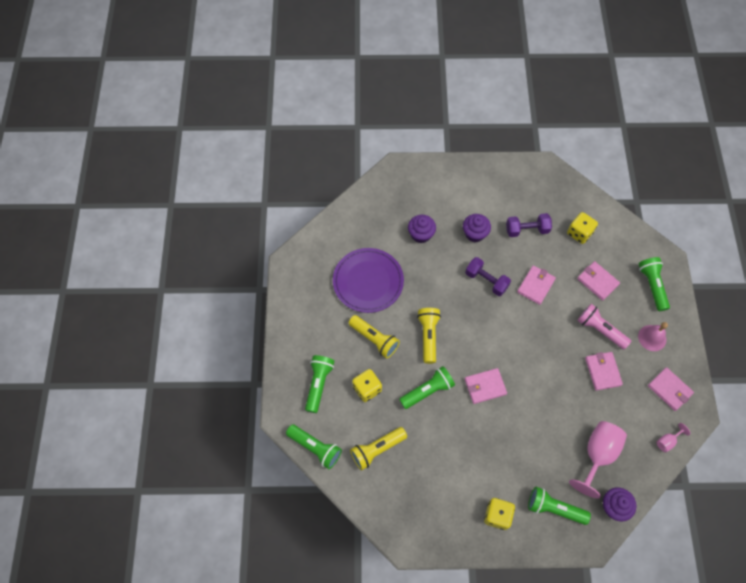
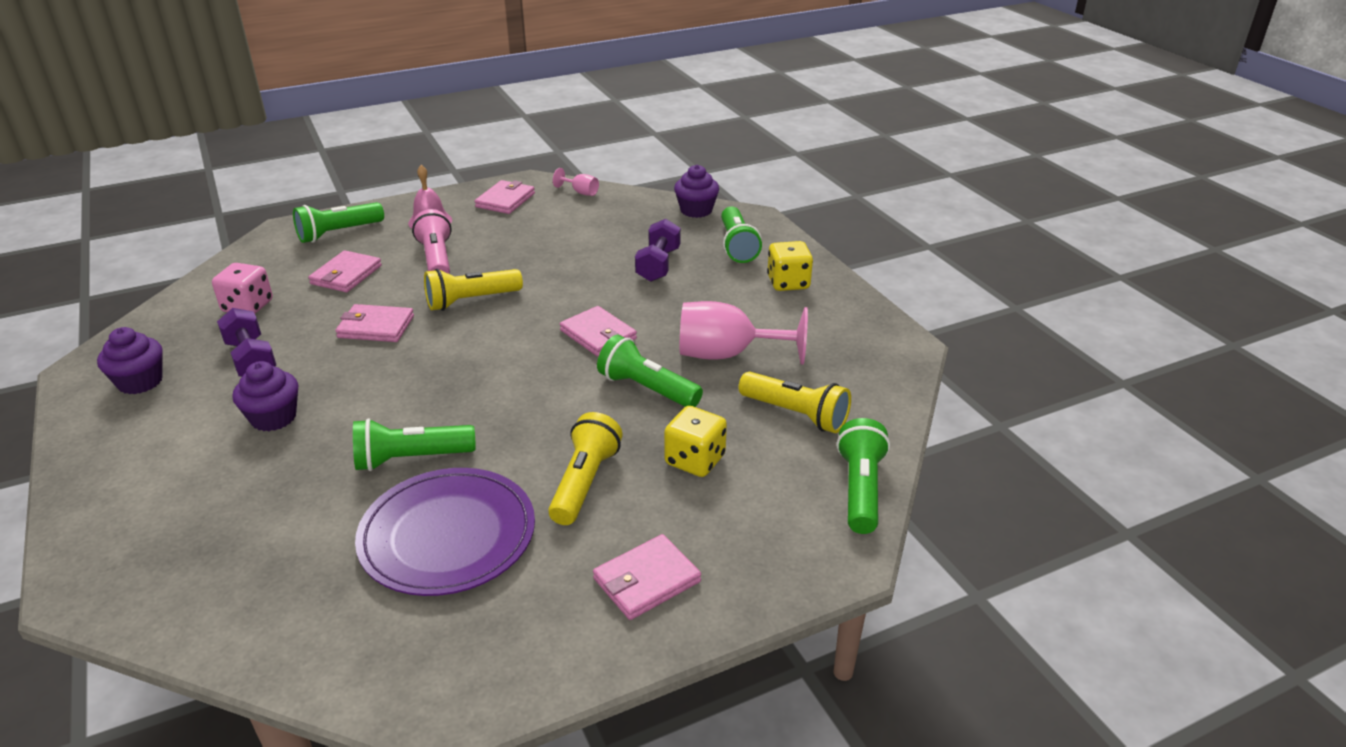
camera: 115 degrees left, 30 degrees down
green flashlight [305,355,335,413] -> green flashlight moved to [353,418,476,471]
purple cupcake [408,215,436,243] -> purple cupcake moved to [97,327,163,394]
yellow flashlight [417,308,441,364] -> yellow flashlight moved to [424,269,523,311]
purple dumbbell [465,257,511,296] -> purple dumbbell moved to [635,219,681,282]
yellow dice [567,212,598,244] -> pink dice [212,263,273,314]
pink goblet [569,421,627,498] -> pink goblet moved to [680,301,808,365]
pink flashlight [577,304,631,350] -> pink flashlight turned 150 degrees clockwise [412,209,451,274]
pink wallet [585,352,623,391] -> pink wallet moved to [593,534,701,620]

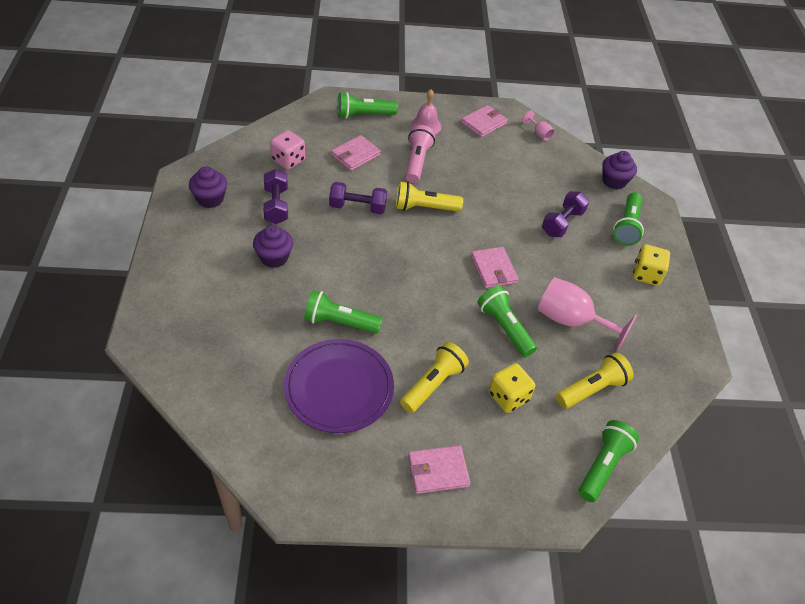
camera: 20 degrees right, 15 degrees up
pink wallet [335,304,414,342] -> purple dumbbell [329,182,387,214]
yellow flashlight [739,372,851,433] -> yellow flashlight turned 90 degrees counterclockwise [556,352,634,409]

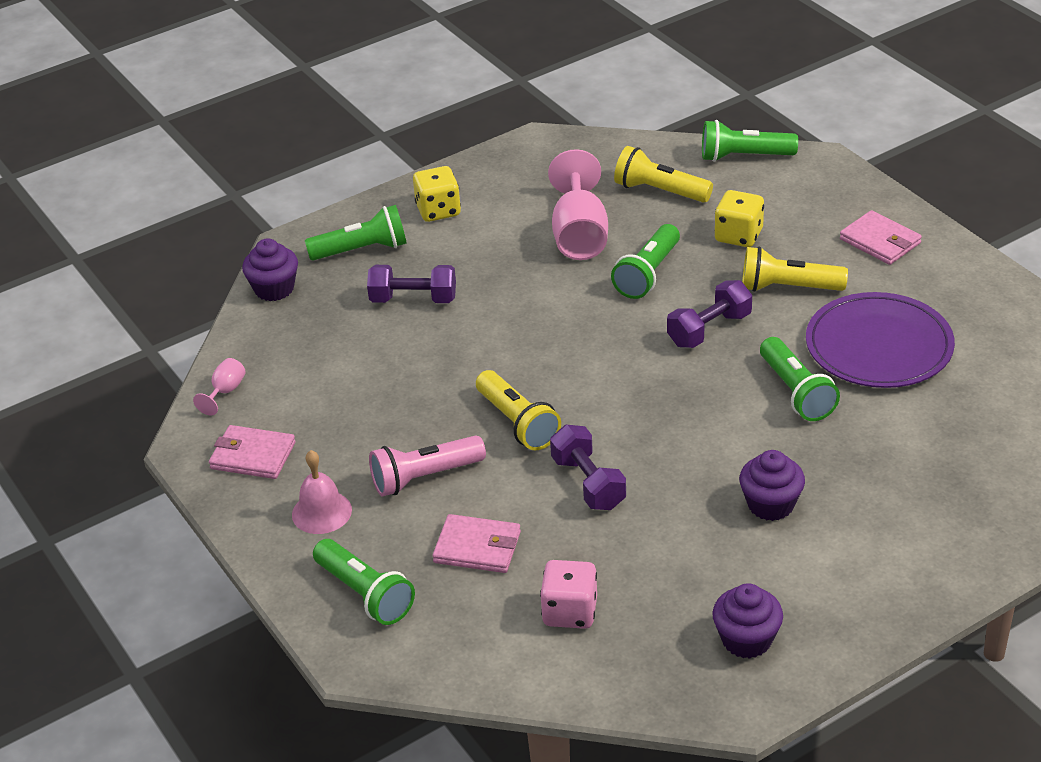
camera: 115 degrees left, 10 degrees down
purple dumbbell [263,169,288,224] -> purple dumbbell moved to [667,280,752,348]
pink wallet [471,247,519,288] -> none

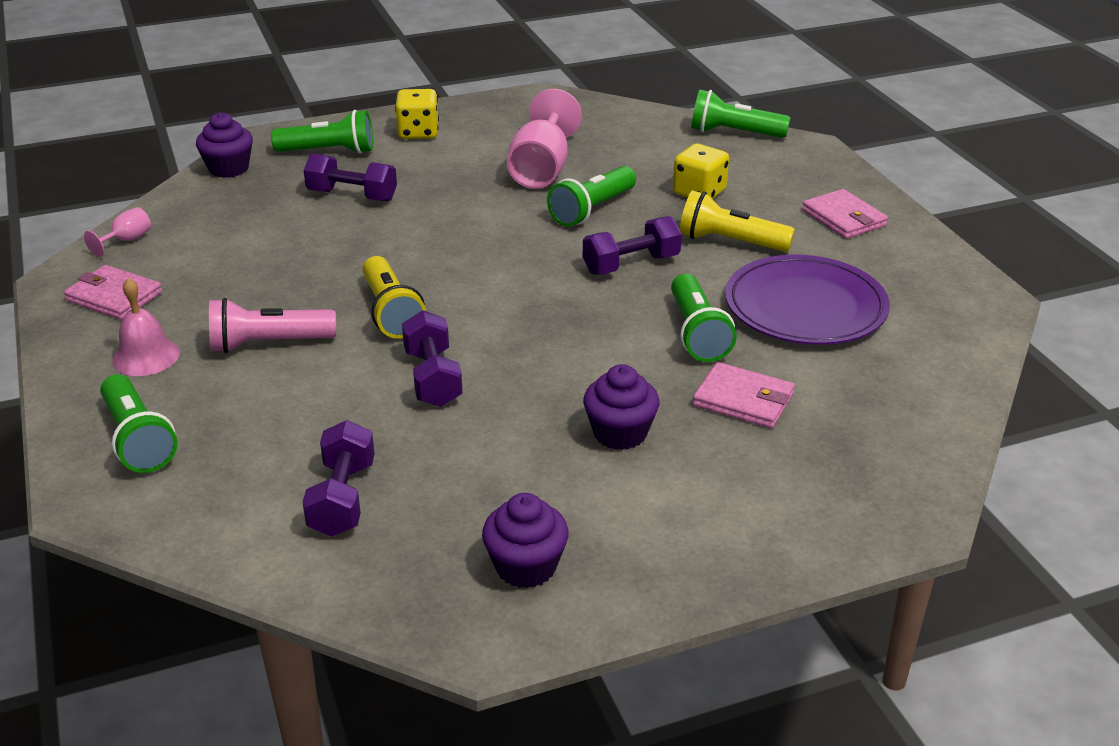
camera: 10 degrees right, 5 degrees down
pink wallet [433,514,521,573] -> pink wallet moved to [693,362,795,428]
pink dice [540,560,597,629] -> purple dumbbell [302,420,375,537]
yellow flashlight [614,146,713,203] -> none

